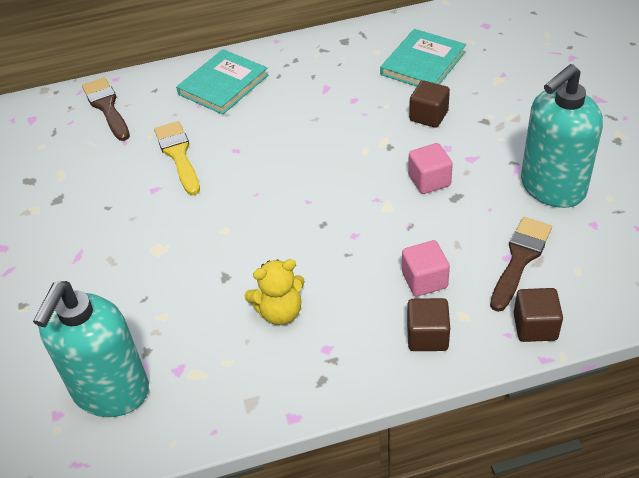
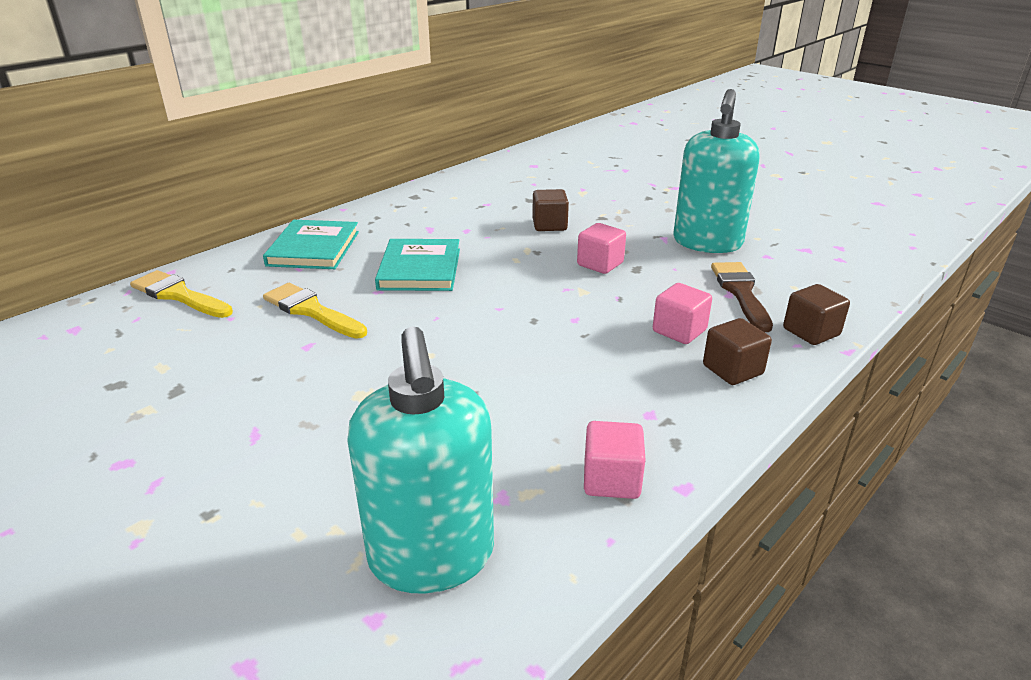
camera: 35 degrees left, 15 degrees down
brown brush [82,77,130,141] -> yellow brush [130,270,233,318]
yellow teddy bear [245,259,305,325] -> none
turquoise book [380,29,466,87] -> turquoise book moved to [375,239,460,291]
none -> pink cube [584,421,646,499]

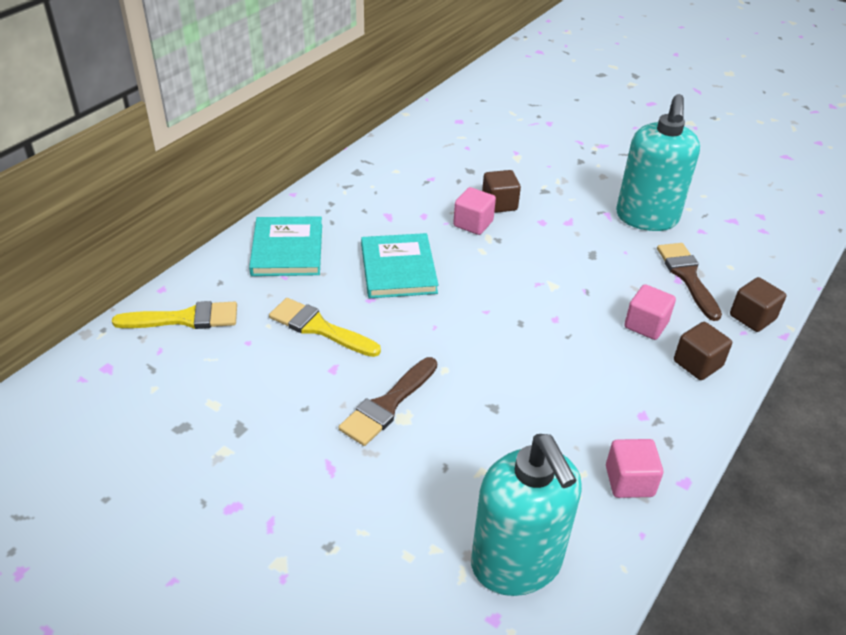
camera: 10 degrees left, 10 degrees up
yellow brush [130,270,233,318] -> yellow brush turned 150 degrees clockwise [112,301,237,329]
pink cube [577,223,626,274] -> pink cube moved to [453,187,496,235]
none -> brown brush [339,357,437,446]

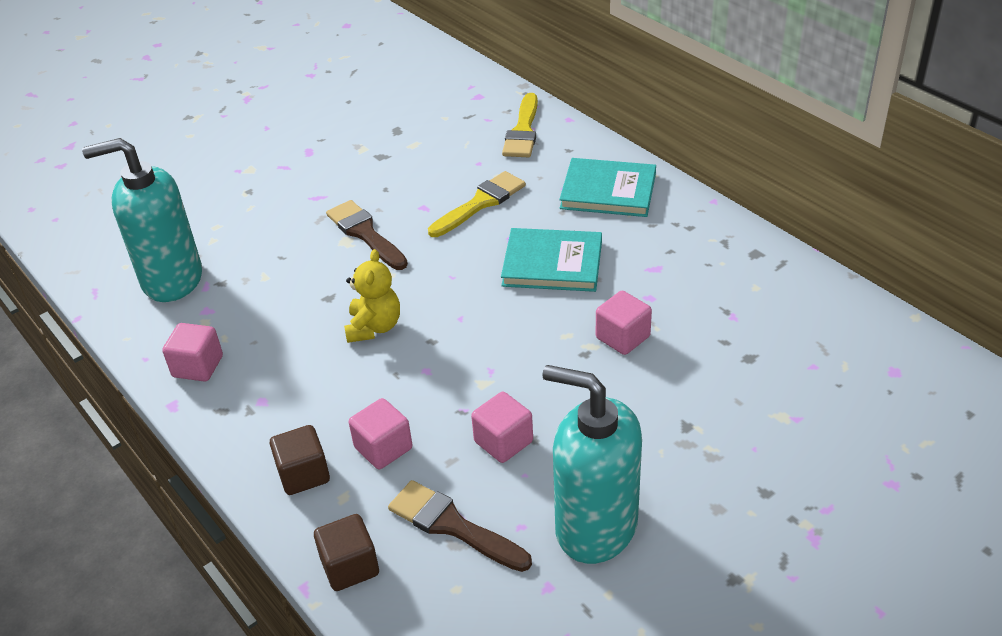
camera: 110 degrees right, 0 degrees up
brown cube [482,170,521,213] -> none
brown brush [657,243,722,321] -> brown brush turned 150 degrees counterclockwise [388,480,532,572]
none -> yellow teddy bear [344,249,400,343]
none -> pink cube [471,392,533,463]

